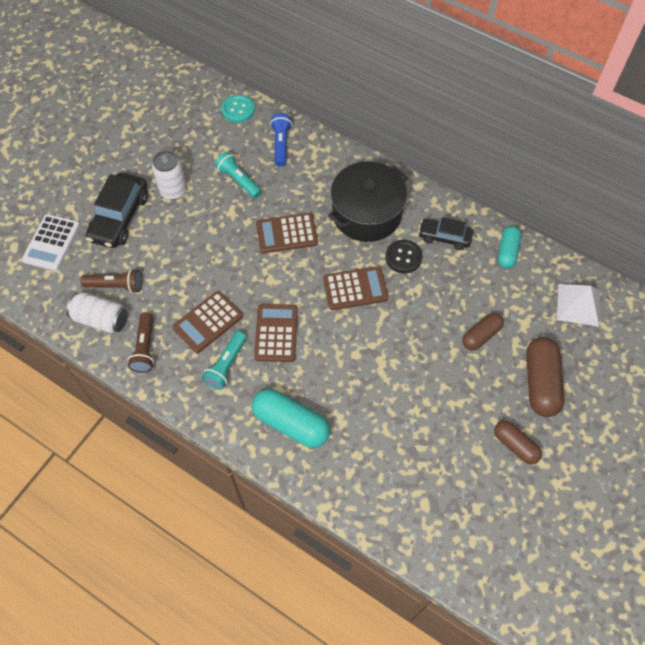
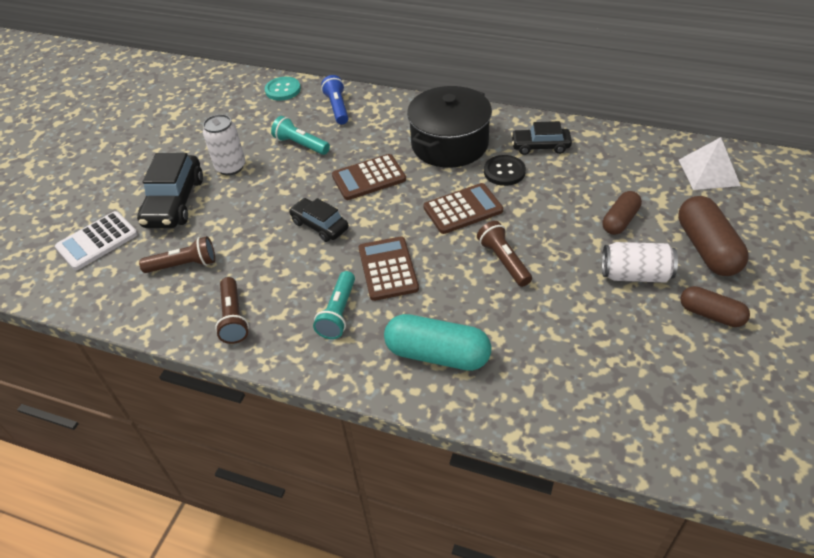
camera: 10 degrees left, 15 degrees down
white calculator [22,214,80,271] -> white calculator turned 45 degrees clockwise [55,211,138,270]
white can [66,293,127,334] -> white can moved to [602,242,678,282]
brown calculator [173,291,243,353] -> none
turquoise capsule [498,226,521,269] -> none
none -> black car [289,198,349,242]
none -> brown flashlight [477,221,532,287]

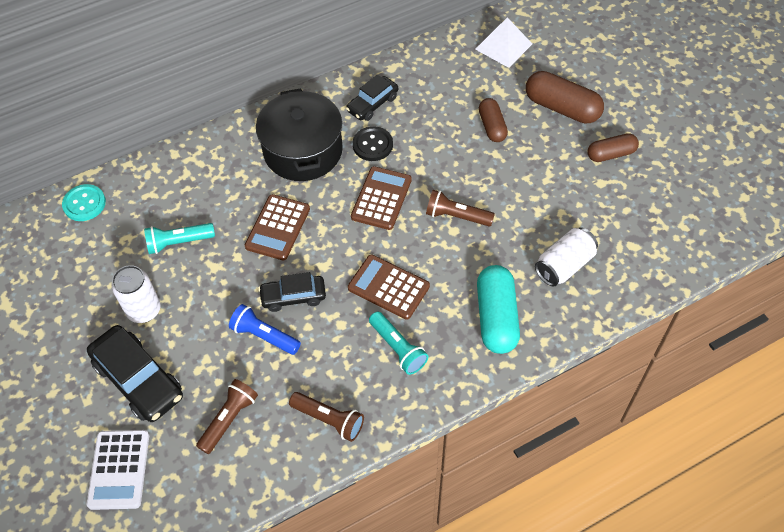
camera: 50 degrees left, 10 degrees up
blue flashlight [321,75,348,125] -> blue flashlight moved to [229,304,301,355]
turquoise capsule [384,314,492,371] -> turquoise capsule turned 60 degrees counterclockwise [477,265,520,354]
white can [602,242,678,282] -> white can moved to [535,228,598,287]

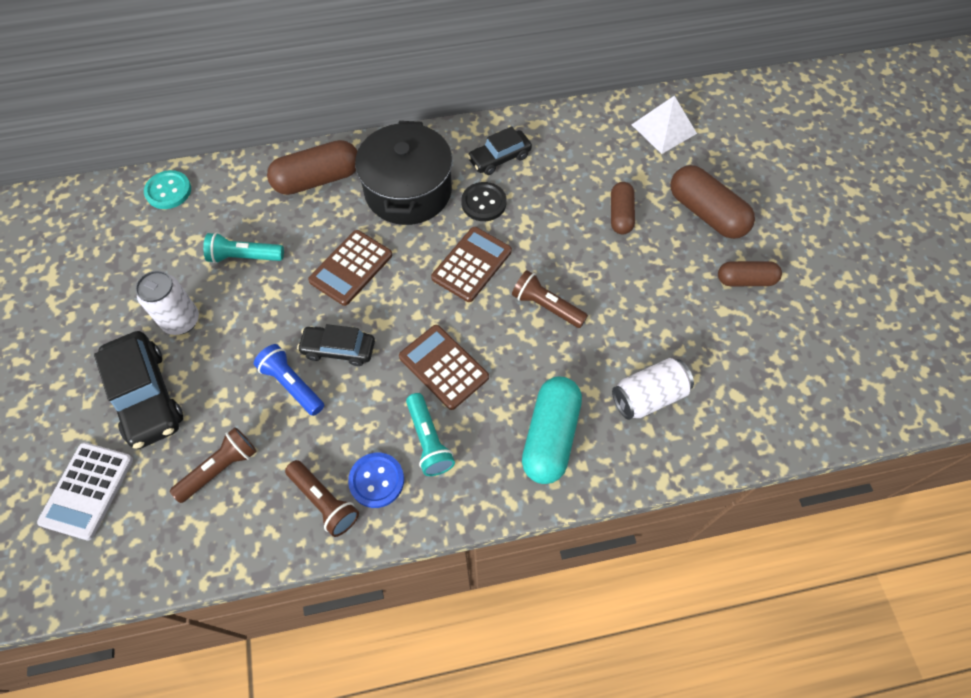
camera: 15 degrees right, 5 degrees up
none -> brown capsule [267,140,357,195]
none -> blue button [348,453,404,508]

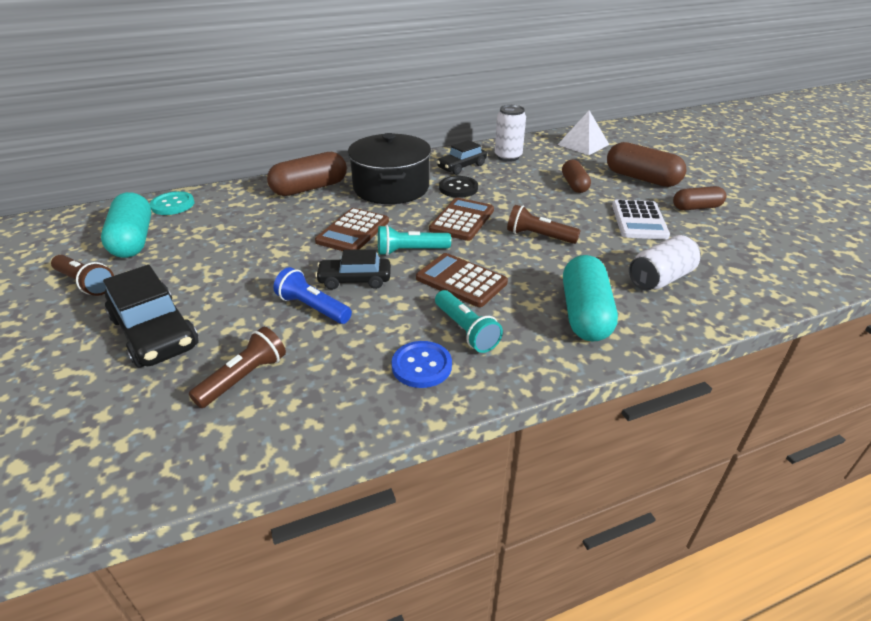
camera: 10 degrees left, 25 degrees down
white calculator [37,442,133,541] -> white calculator moved to [612,200,670,239]
white can [135,270,199,335] -> white can moved to [495,105,526,162]
turquoise flashlight [203,232,284,264] -> turquoise flashlight moved to [378,225,451,256]
brown flashlight [285,460,359,537] -> brown flashlight moved to [51,255,114,296]
none -> turquoise capsule [101,192,151,258]

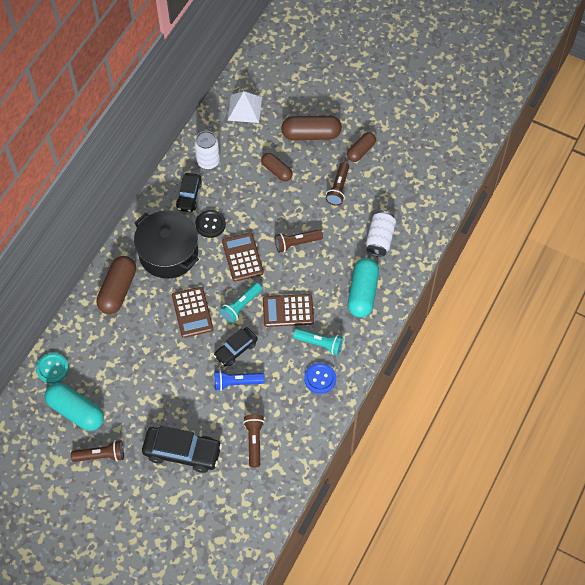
camera: 40 degrees left, 25 degrees up
turquoise capsule [563,255,618,341] -> turquoise capsule turned 45 degrees clockwise [348,258,379,317]
white calculator [612,200,670,239] -> brown flashlight [326,162,349,206]

